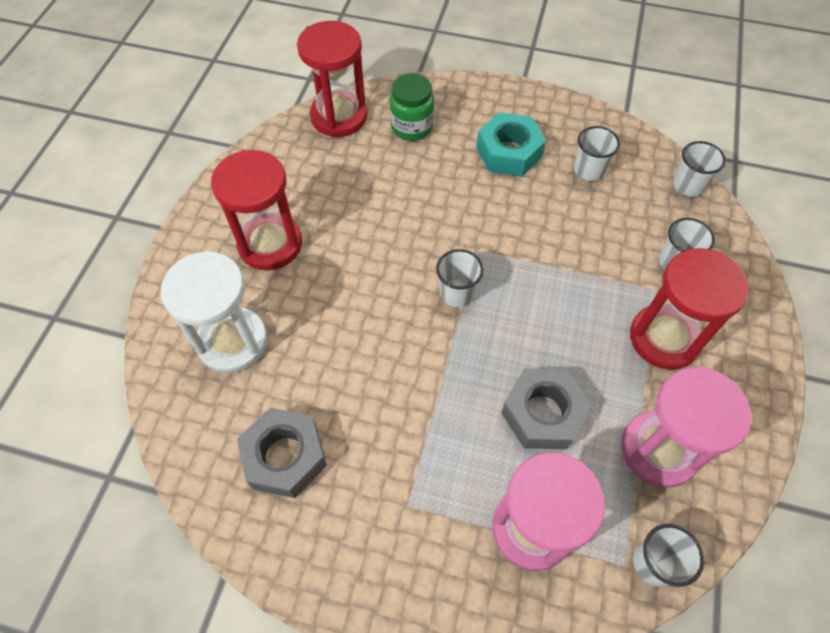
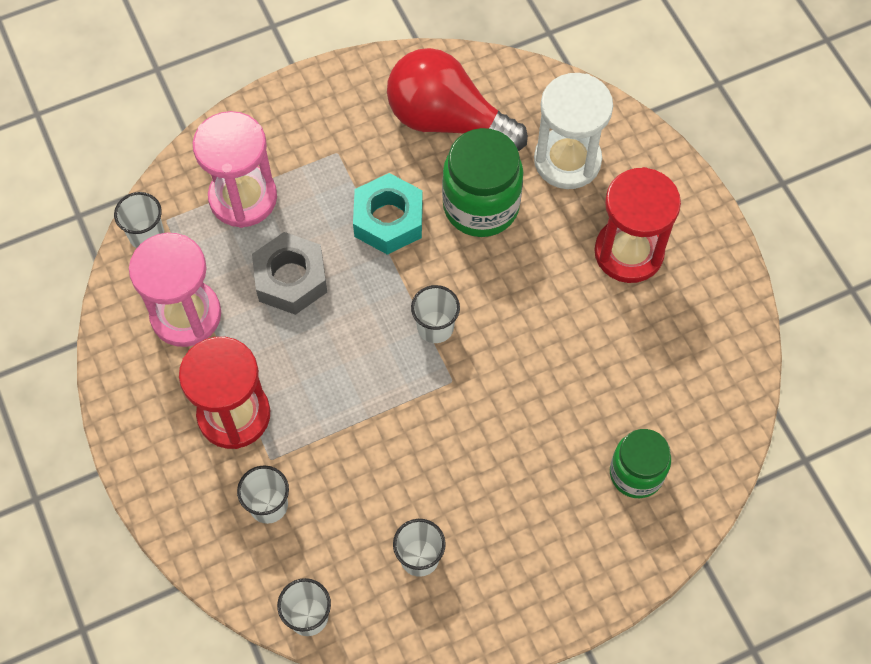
camera: 140 degrees right, 5 degrees up
grey nut [237,407,327,498] -> red light bulb [387,48,528,151]
red hourglass [297,21,367,137] -> none
turquoise nut [476,112,546,177] -> turquoise nut moved to [353,173,423,255]
none -> green jar [442,128,523,237]

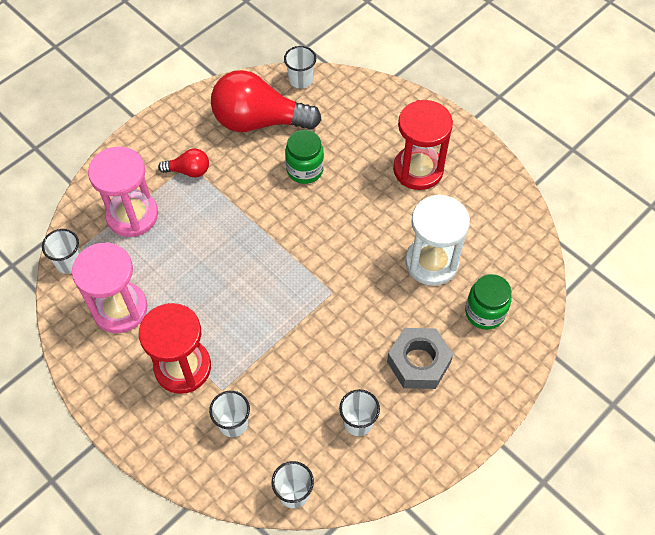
camera: 20 degrees left, 5 degrees down
grey nut [252,232,327,315] -> grey nut moved to [387,328,453,389]
turquoise nut [353,173,423,255] -> none
white cup [411,285,460,343] -> white cup moved to [284,46,316,89]
green jar [442,128,523,237] -> green jar [285,130,324,184], size x0.66
white hourglass [534,73,613,189] -> white hourglass moved to [405,194,470,286]
none -> red light bulb [158,148,209,178]

